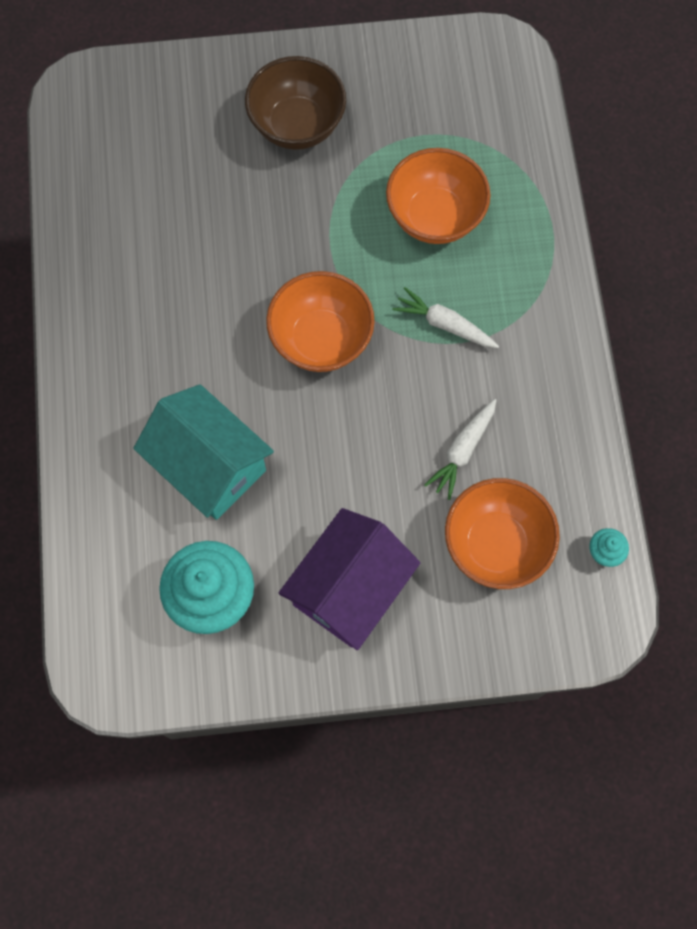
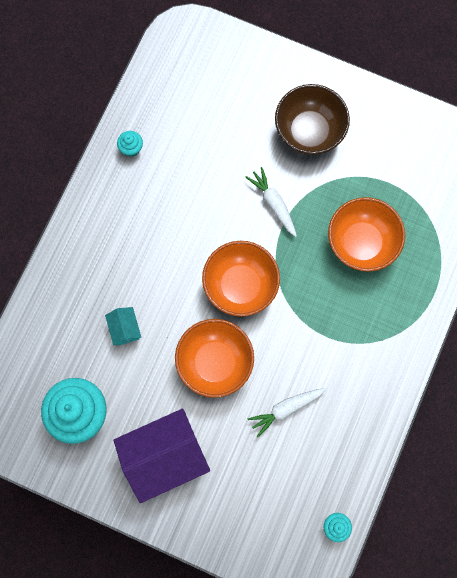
camera: 30 degrees right, 5 degrees up
turquoise house [133,384,274,520] -> turquoise house [105,307,141,346], size x0.45
white carrot [392,287,499,348] -> white carrot moved to [245,167,297,237]
orange bowl [445,478,560,589] -> orange bowl moved to [175,319,254,398]
none -> turquoise cupcake [117,131,143,157]

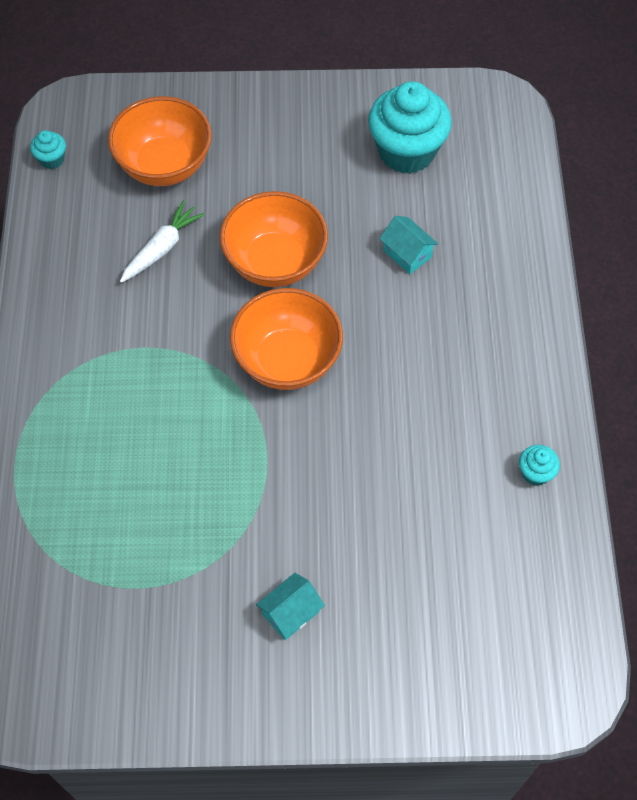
camera: 155 degrees right, 15 degrees down
purple house [114,408,210,503] -> none
white carrot [245,167,297,237] -> none
brown bowl [275,84,350,155] -> turquoise house [256,573,325,640]
orange bowl [328,197,405,272] -> orange bowl moved to [108,96,212,186]

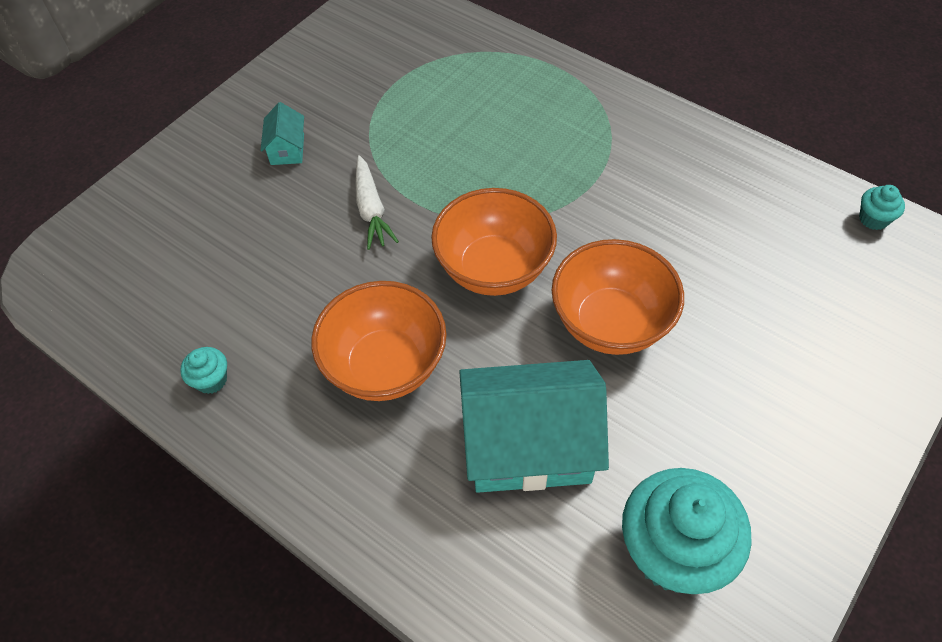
camera: 130 degrees right, 5 degrees down
orange bowl [108,96,212,186] -> orange bowl moved to [311,281,447,401]
white carrot [120,201,205,283] -> white carrot moved to [355,155,399,250]
turquoise house [379,216,438,274] -> turquoise house [459,360,609,493], size x2.24

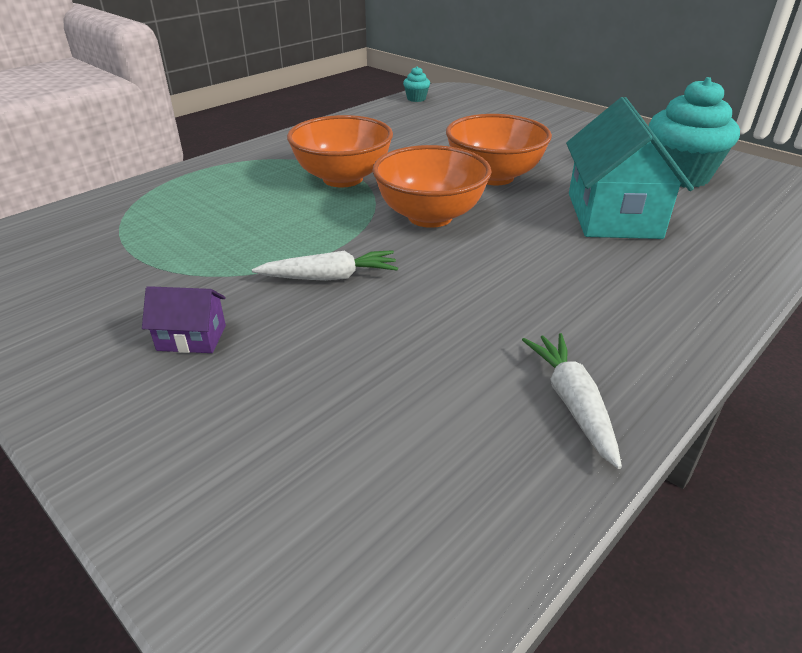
camera: 85 degrees left, 20 degrees down
turquoise cupcake [180,347,227,394] -> white carrot [522,333,622,469]
turquoise house [260,102,304,165] -> purple house [142,286,226,353]
orange bowl [311,281,447,401] -> orange bowl moved to [287,115,393,187]

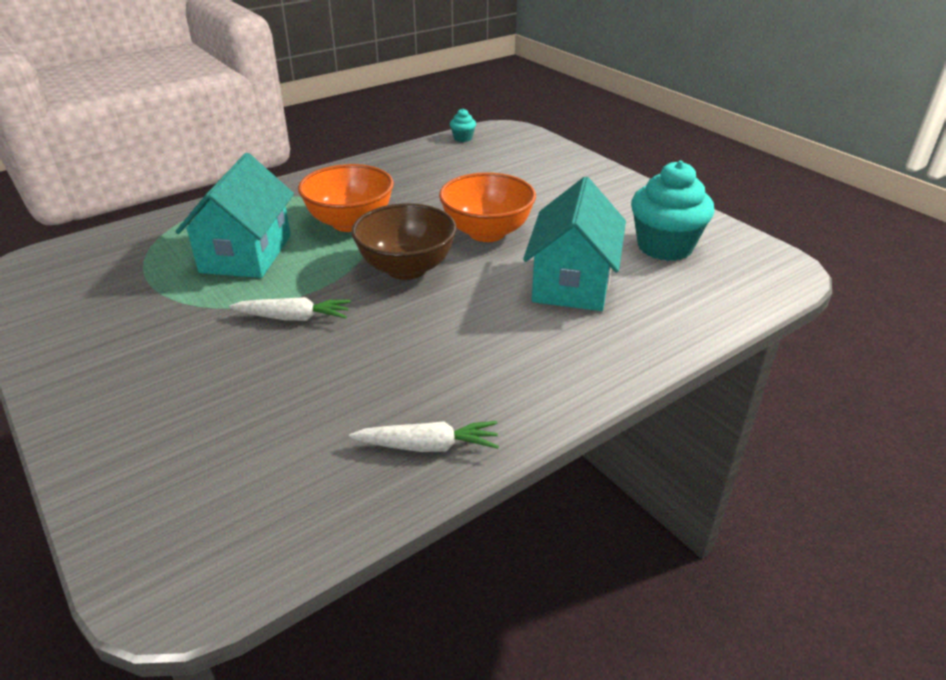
camera: 10 degrees right, 0 degrees up
purple house [142,286,226,353] -> none
orange bowl [372,145,491,228] -> brown bowl [351,203,457,280]
white carrot [522,333,622,469] -> white carrot turned 90 degrees clockwise [349,421,499,452]
none -> turquoise house [175,153,294,278]

